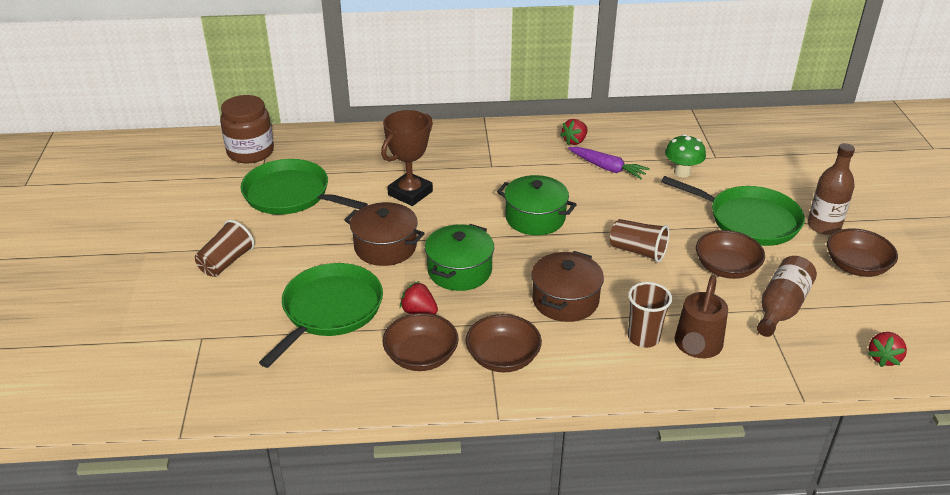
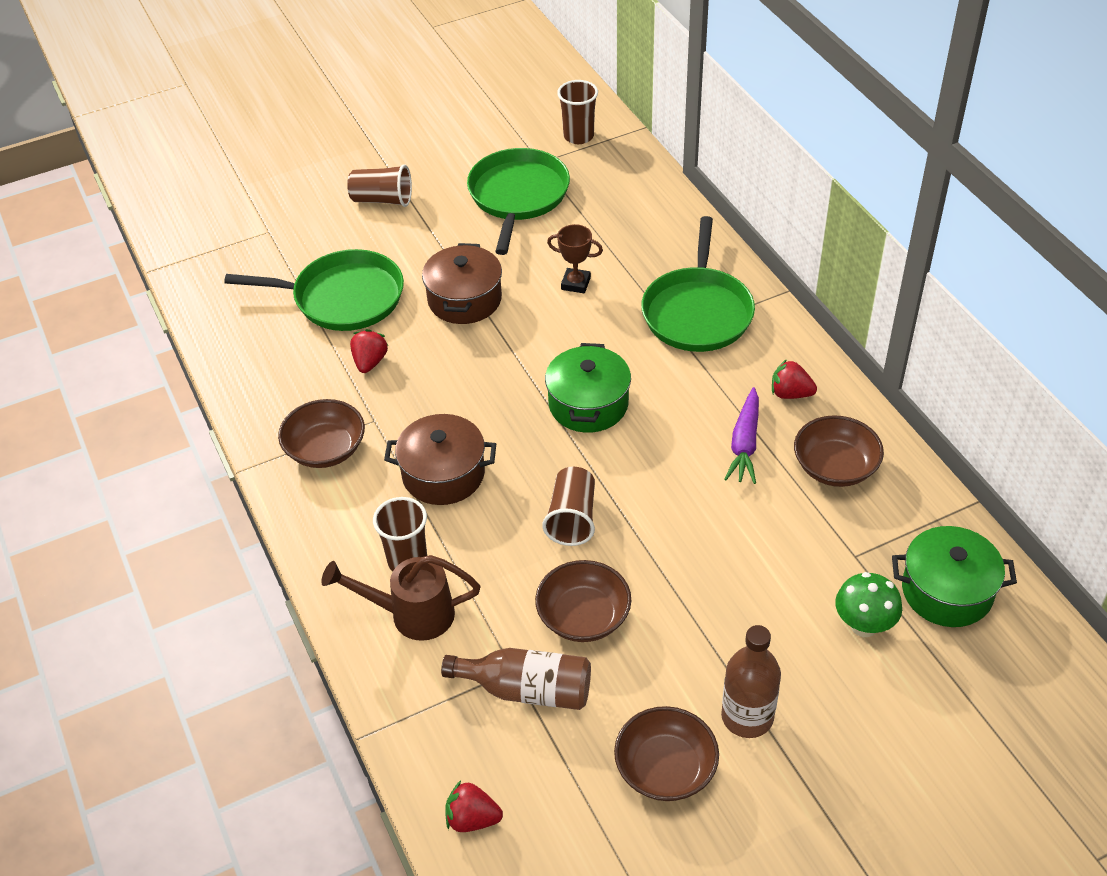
camera: 70 degrees right, 10 degrees up
brown jar [220,95,274,163] -> brown cup [557,80,598,144]
brown trophy [381,110,433,206] -> brown trophy [547,224,603,293], size x0.60
brown bowl [383,313,459,371] -> brown bowl moved to [794,415,884,487]
green pot [425,224,494,291] -> green pot moved to [892,526,1017,627]
green pan [661,176,805,246] -> green pan moved to [641,216,755,352]
green mushroom [665,134,706,178] -> green mushroom moved to [835,572,902,637]

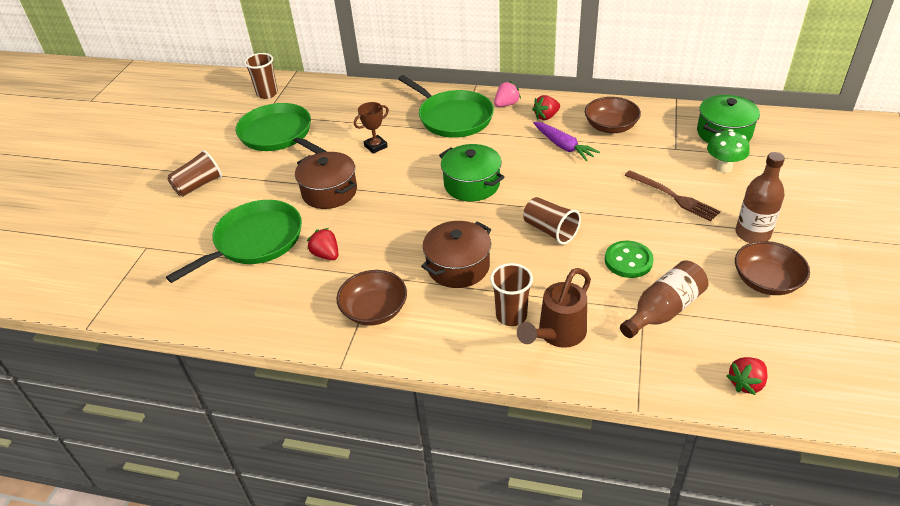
camera: 50 degrees left, 5 degrees down
brown bowl [535,560,631,642] -> green button [605,241,654,278]
none -> pink strawberry [494,81,521,107]
none -> brown fork [624,170,720,222]

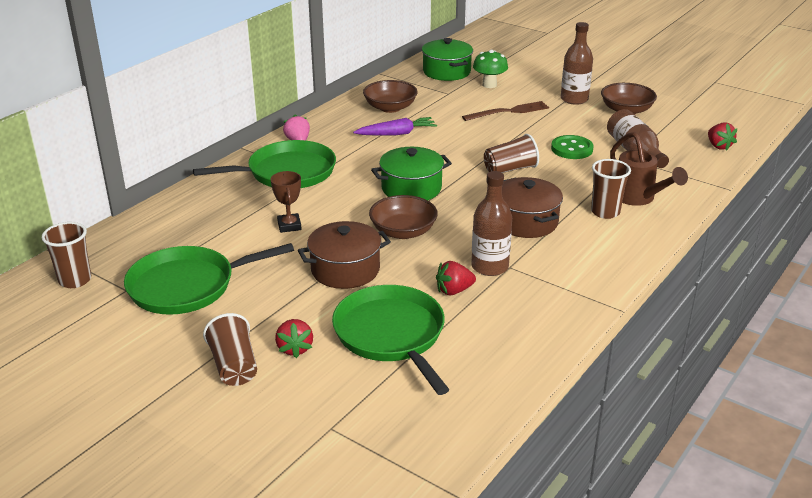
camera: 70 degrees left, 10 degrees down
brown bowl [336,270,407,326] -> brown bowl moved to [369,195,438,239]
red strawberry [532,95,560,120] -> red strawberry moved to [275,319,313,358]
none -> brown bottle [471,171,512,276]

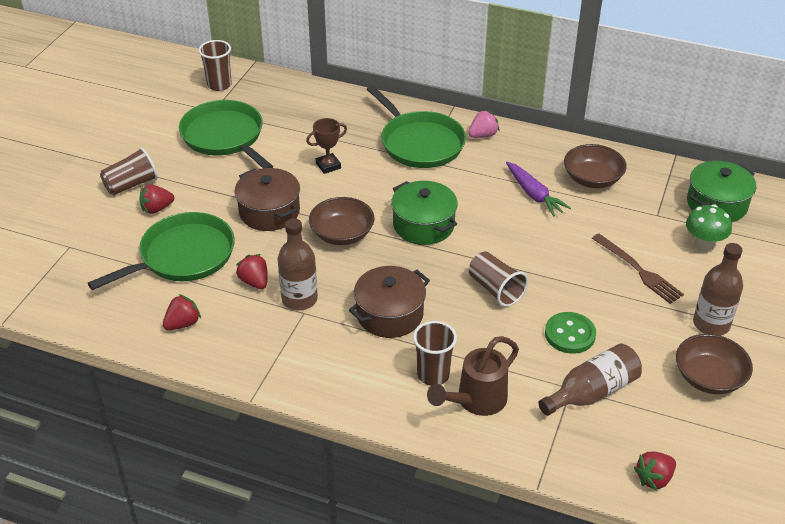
camera: 75 degrees right, 10 degrees up
none -> red strawberry [163,294,201,330]

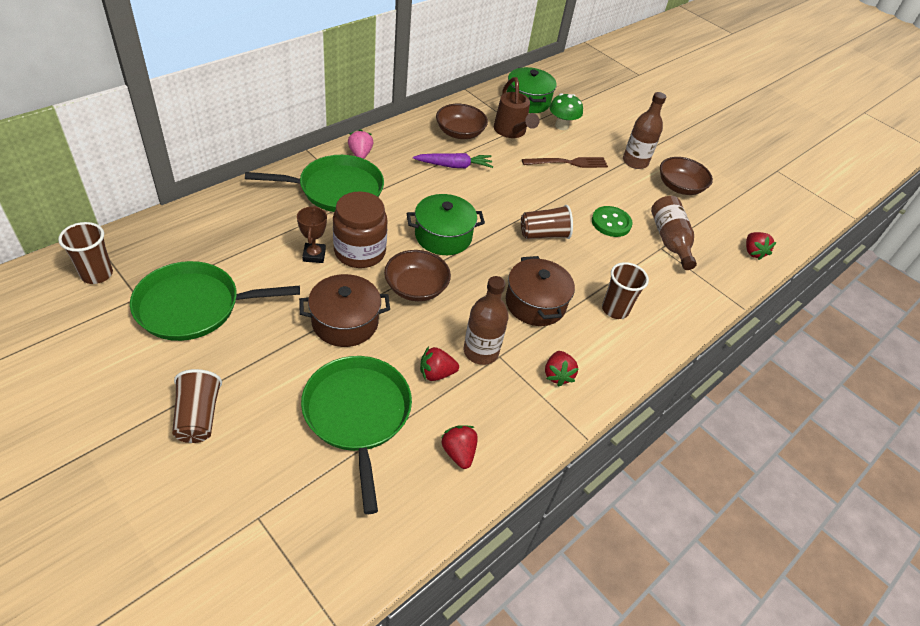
camera: 70 degrees left, 5 degrees up
red strawberry [139,184,174,214] -> red strawberry moved to [545,351,579,386]
brown watering can [427,336,519,416] -> brown watering can moved to [494,77,539,138]
none -> brown jar [333,192,388,268]

